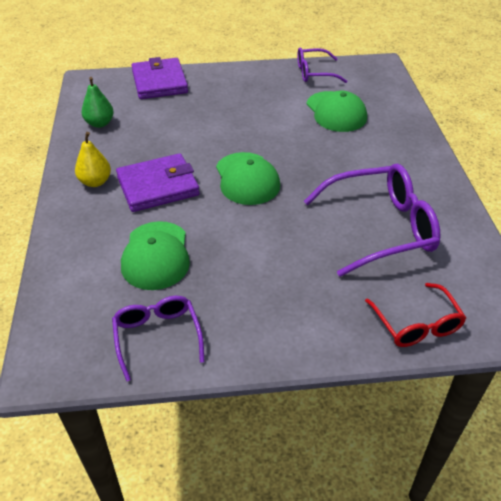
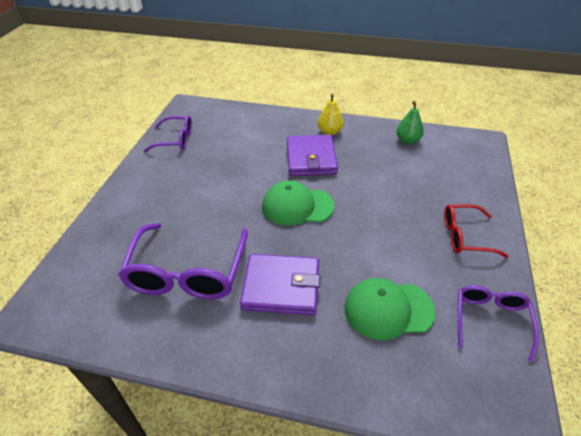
camera: 110 degrees right, 0 degrees up
green cap [121,221,190,290] -> none
purple wallet [131,57,188,99] -> purple wallet moved to [240,254,320,315]
red glasses [365,283,466,347] -> red glasses moved to [444,205,509,258]

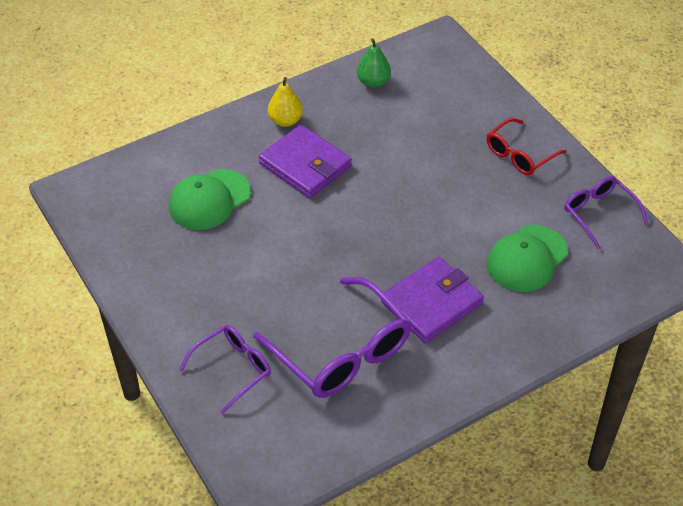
camera: 45 degrees left, 5 degrees up
purple glasses [144,116,192,152] -> purple glasses moved to [179,325,271,414]
green cap [262,181,335,226] -> green cap moved to [169,169,251,230]

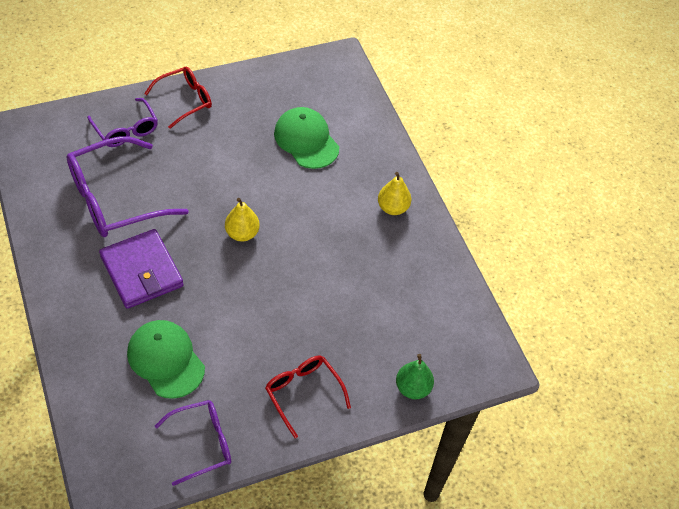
camera: 95 degrees right, 5 degrees up
purple wallet [259,124,352,198] -> none
green pear [357,38,391,88] -> green pear moved to [396,354,434,399]
none -> red glasses [144,67,212,129]
none -> yellow pear [225,198,260,242]

